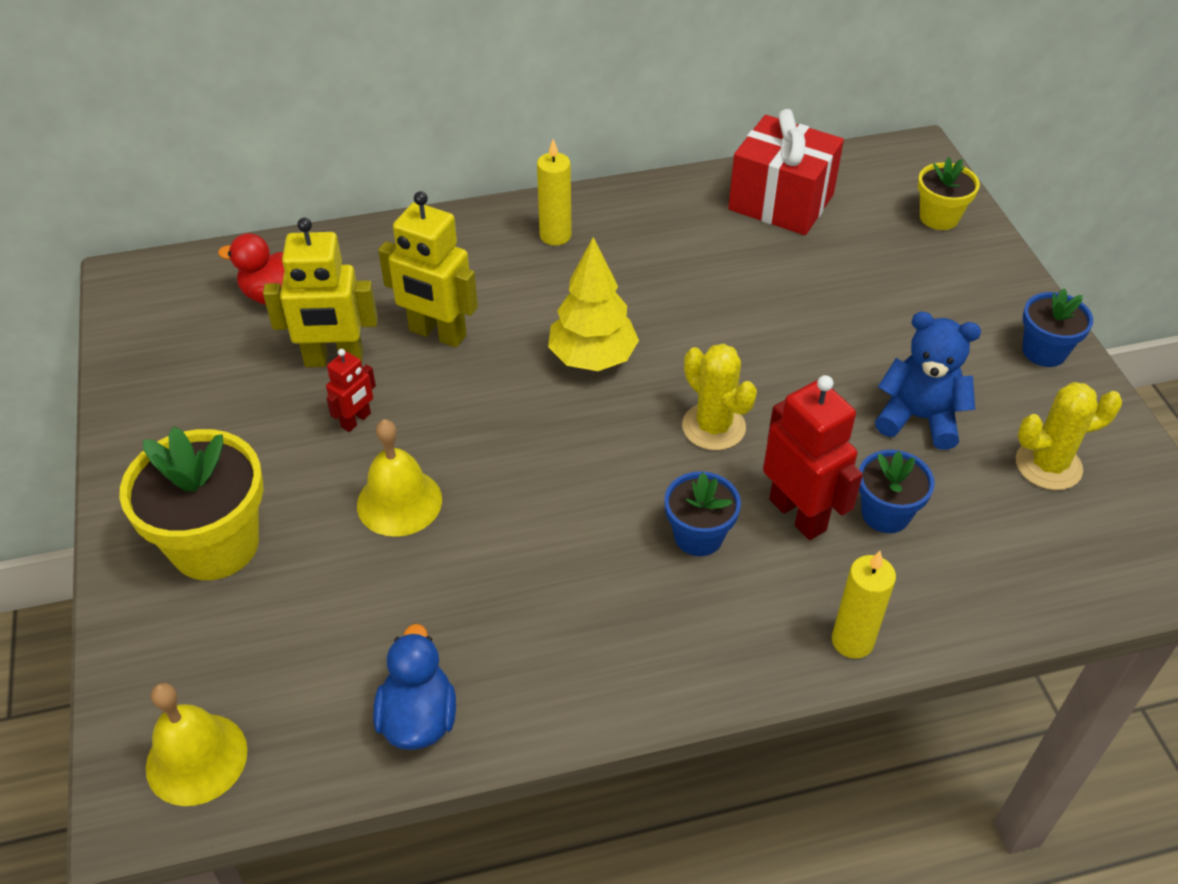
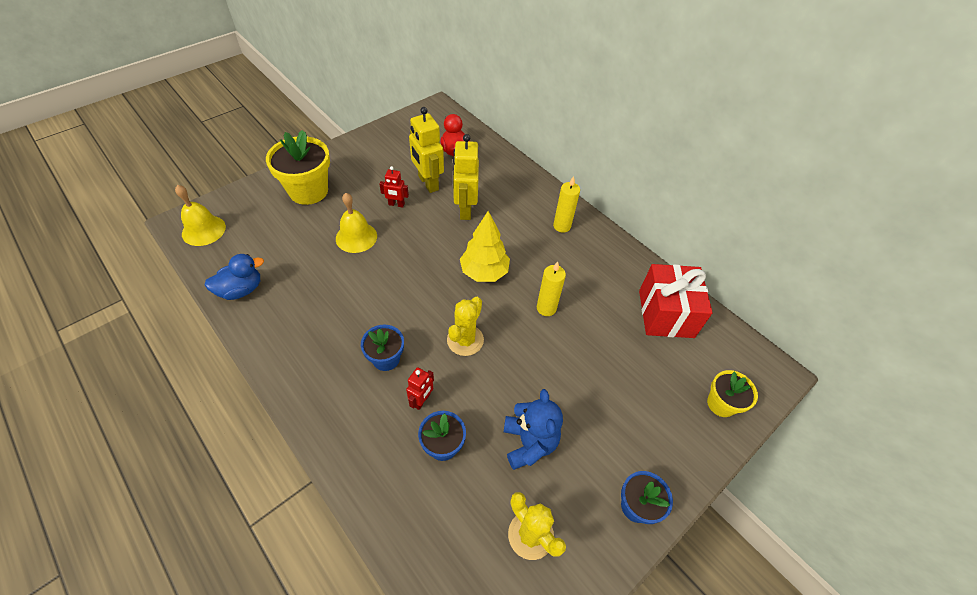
camera: 60 degrees right, 5 degrees up
red robot [763,375,863,540] -> red robot [406,367,434,410], size x0.54
yellow candle [832,551,896,659] -> yellow candle moved to [537,261,566,316]

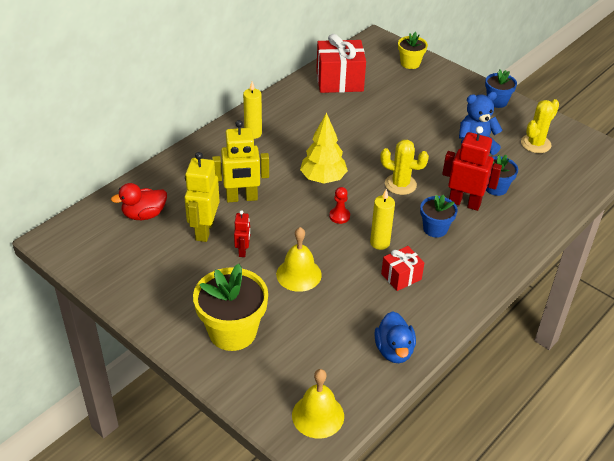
camera: 95 degrees left, 10 degrees down
blue duck [205,254,264,300] -> blue duck turned 150 degrees counterclockwise [374,311,416,363]
red robot [406,367,434,410] -> red robot [442,126,502,211], size x1.86
yellow robot [409,107,444,193] -> yellow robot turned 135 degrees clockwise [184,152,220,242]
yellow candle [537,261,566,316] -> yellow candle moved to [370,189,395,250]
none -> red pawn [329,187,350,224]
none -> red gift [381,246,424,291]

